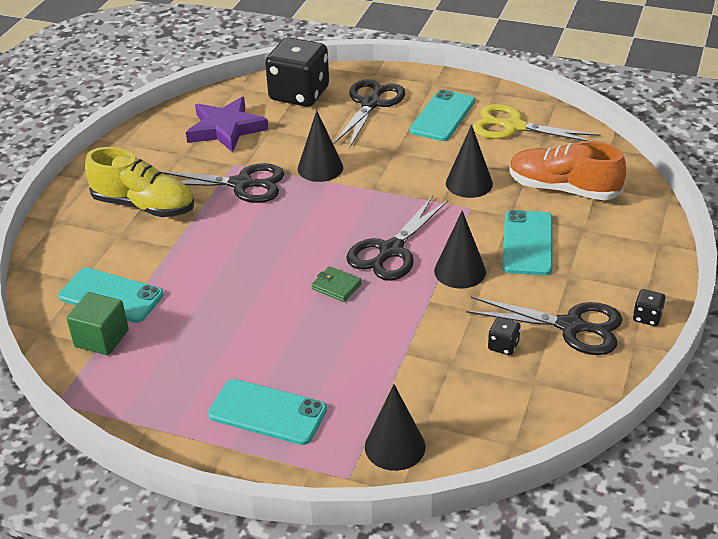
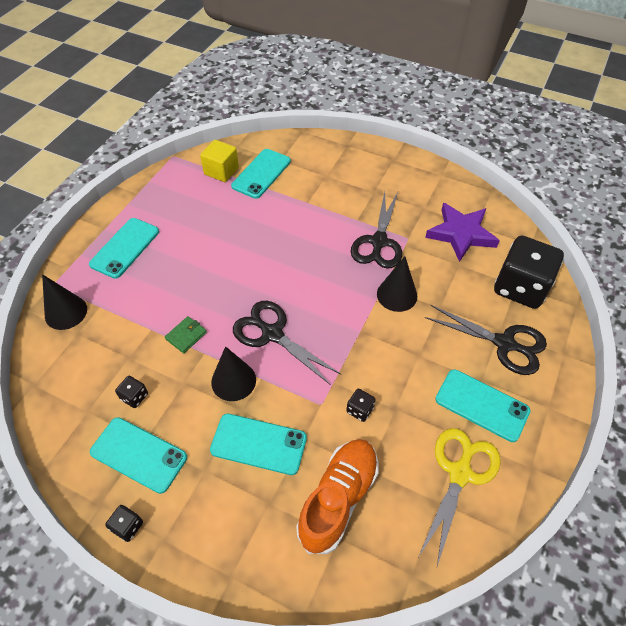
camera: 95 degrees right, 15 degrees up
green cube [66,292,129,355] -> yellow cube [200,140,239,182]
yellow shoe [85,147,194,217] -> none
green wallet [311,266,362,302] -> green wallet moved to [165,316,207,353]
black cone [446,125,493,198] -> black dice [346,389,376,422]
black scissors [466,297,623,355] -> turquoise phone [90,417,187,494]

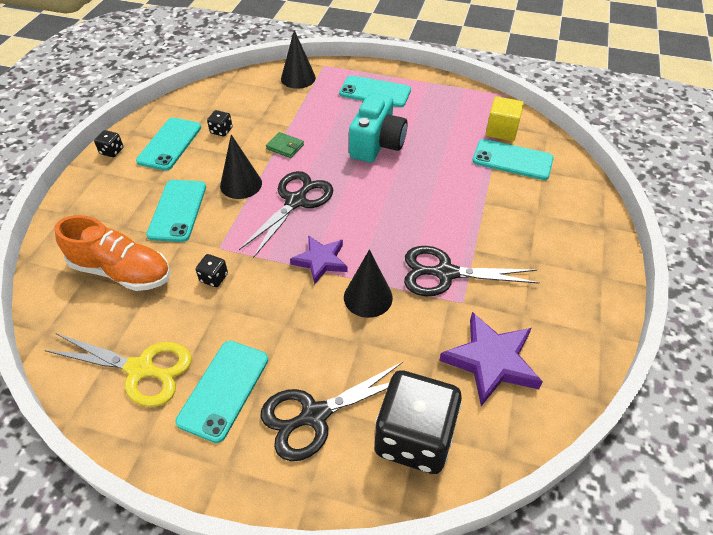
camera: 80 degrees right, 5 degrees down
black scissors [425,305,547,375] -> black scissors turned 45 degrees clockwise [261,362,403,461]
none -> purple star [290,235,348,285]
none -> turquoise camera [349,93,408,162]

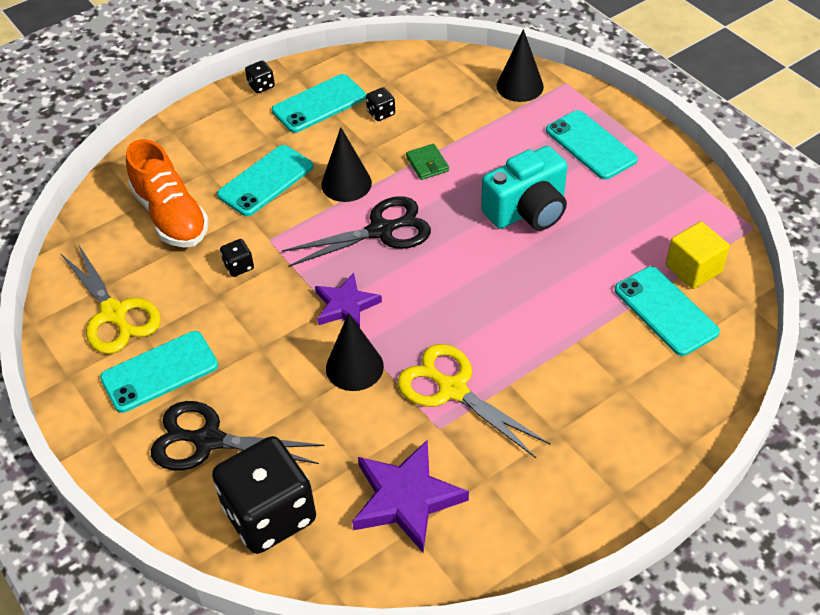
camera: 40 degrees right, 0 degrees up
black scissors [404,246,540,296] -> yellow scissors [398,344,550,458]

